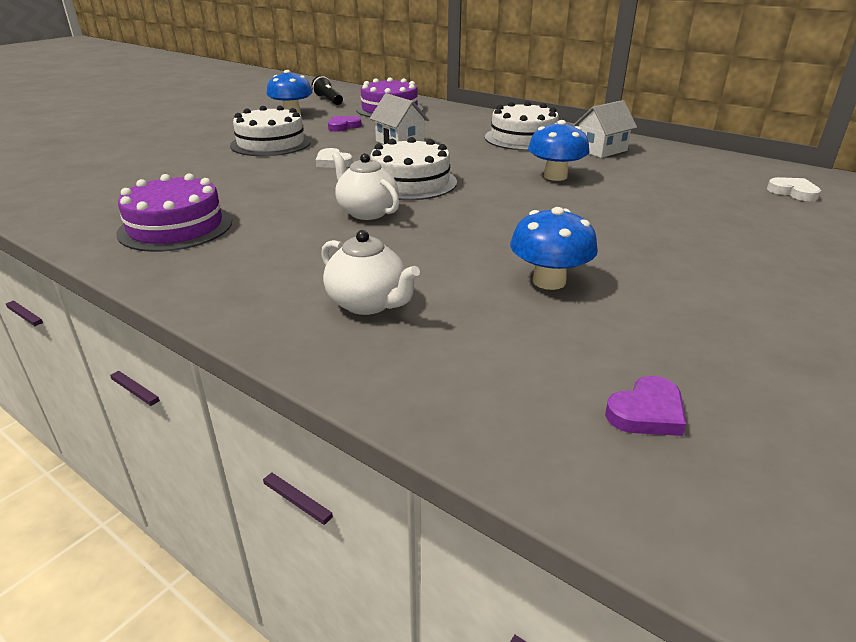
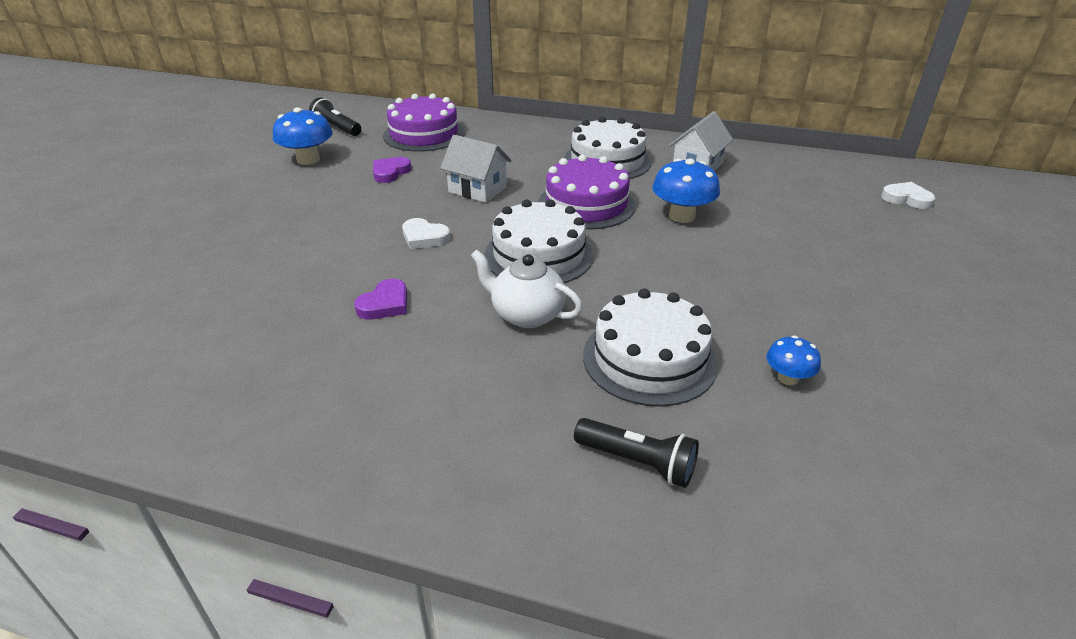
camera: 20 degrees left, 5 degrees up
purple cake [117,173,232,252] -> purple cake moved to [538,154,636,229]
white cake [230,105,311,156] -> white cake moved to [583,289,718,407]
white teapot [321,230,420,315] -> black flashlight [574,418,699,488]
blue mushroom [510,207,598,290] -> blue mushroom [766,336,821,385], size x0.57
purple heart [605,376,686,436] -> purple heart moved to [354,279,407,319]

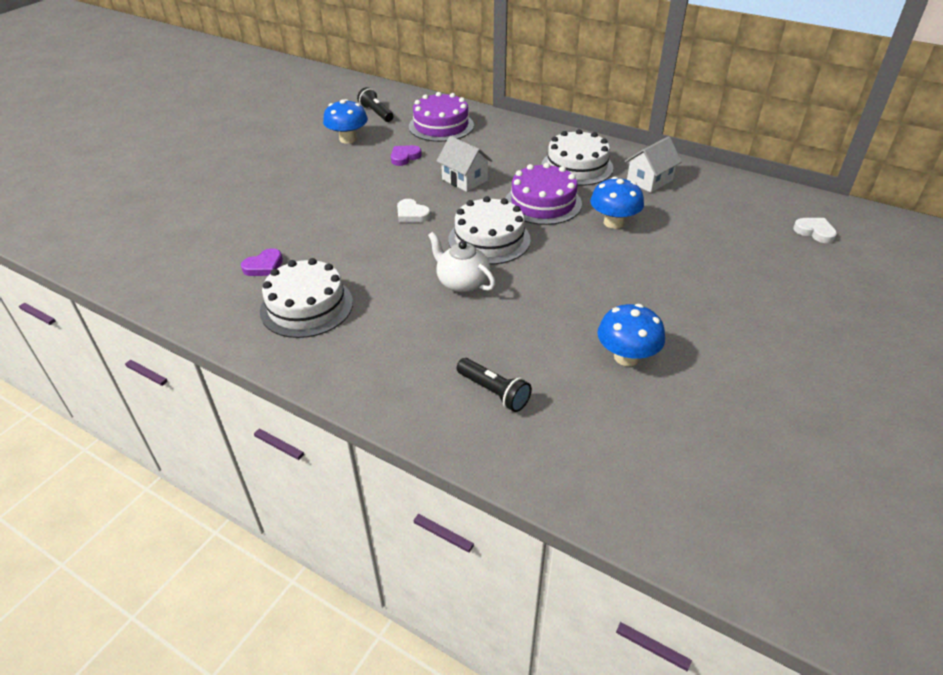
camera: 15 degrees right, 5 degrees up
purple heart [354,279,407,319] -> purple heart moved to [241,248,283,276]
white cake [583,289,718,407] -> white cake moved to [260,258,353,338]
blue mushroom [766,336,821,385] -> blue mushroom [597,304,665,366], size x1.75

